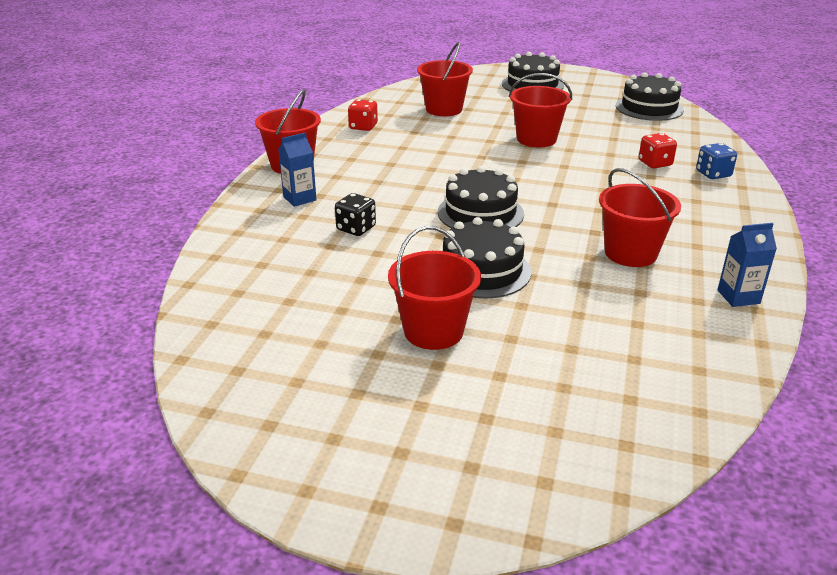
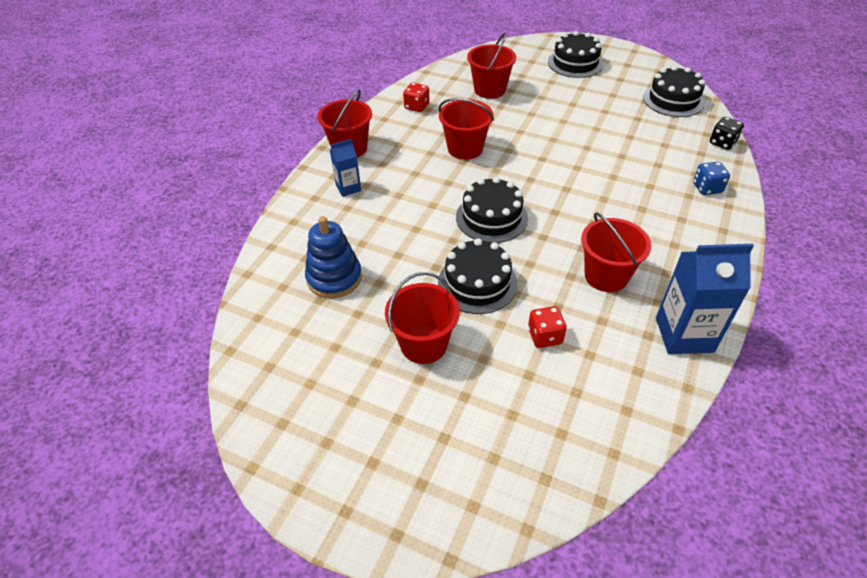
camera: 10 degrees right, 15 degrees up
black dice [335,193,376,236] -> black dice moved to [710,117,744,150]
red bucket [509,73,572,147] -> red bucket moved to [439,98,494,160]
red dice [639,133,677,168] -> red dice moved to [528,306,567,348]
blue carton [718,223,777,307] -> blue carton [656,244,754,354], size x1.81
none -> blue stacking toy [305,216,362,299]

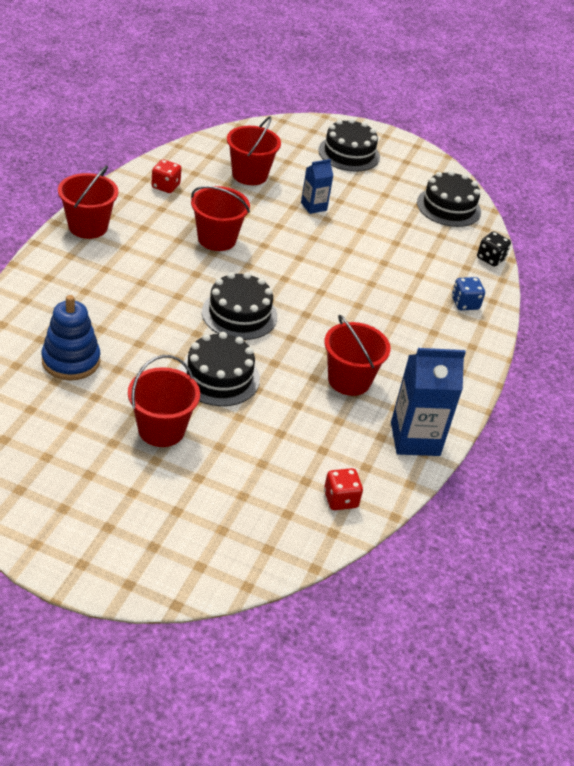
camera: 10 degrees left, 5 degrees down
blue carton [330,139,361,197] -> blue carton moved to [301,159,333,214]
red dice [528,306,567,348] -> red dice moved to [324,468,363,510]

